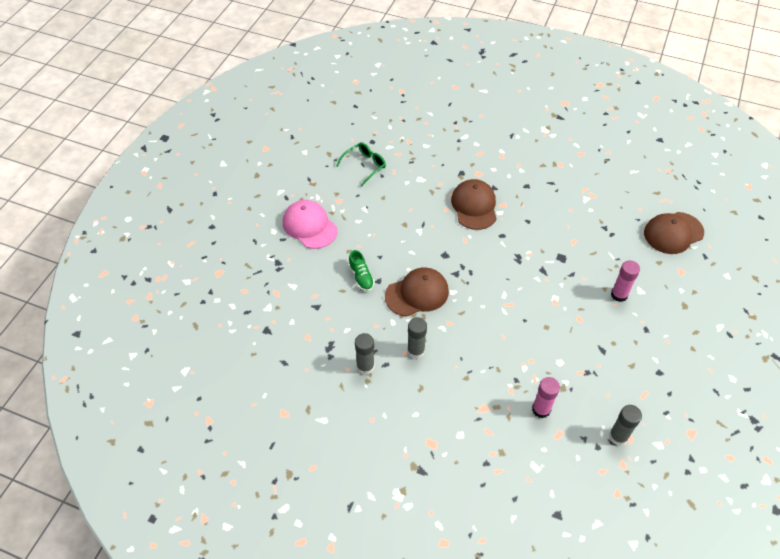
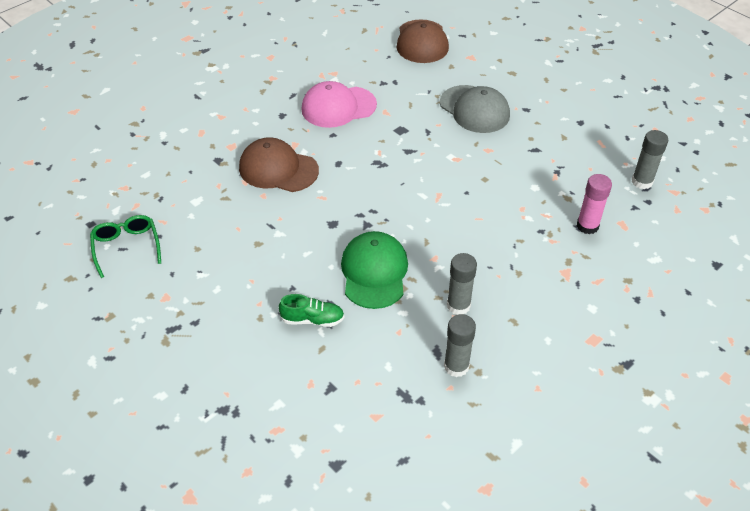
camera: 65 degrees left, 5 degrees down
pink cap [283,200,338,249] -> pink cap moved to [301,81,377,128]
brown cap [385,267,449,317] -> green cap [341,231,408,309]
pink glue stick [611,260,640,302] -> grey cap [440,85,510,133]

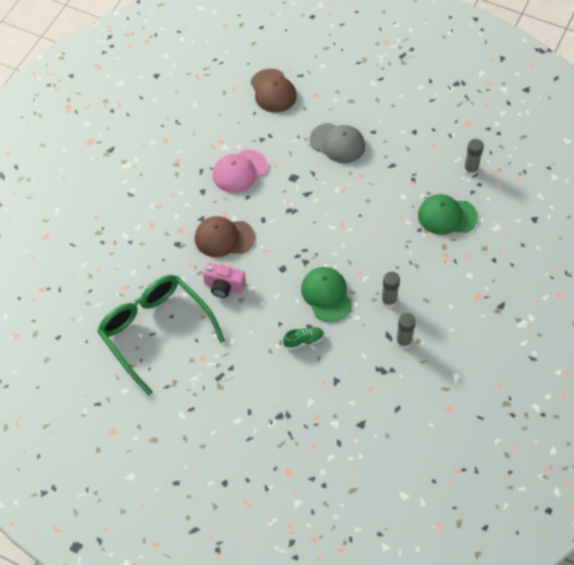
camera: 20 degrees left, 10 degrees up
green glasses [90,215,161,278] -> green glasses [97,275,225,395], size x2.26
pink glue stick [577,174,612,234] -> green cap [418,194,478,235]
none -> pink camera [203,263,246,298]

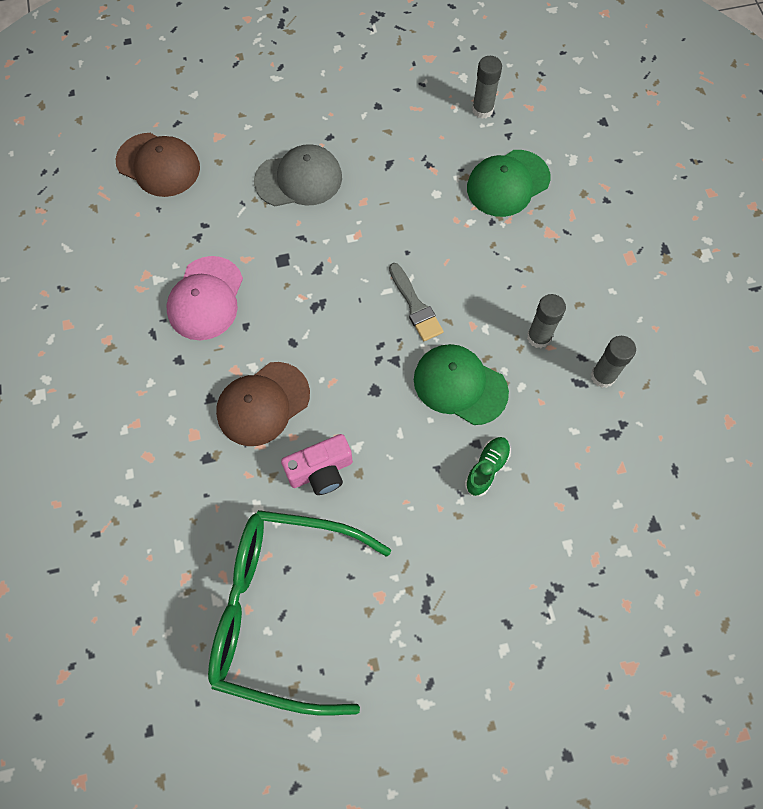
camera: 40 degrees left, 10 degrees up
none -> grey brush [389,263,444,341]

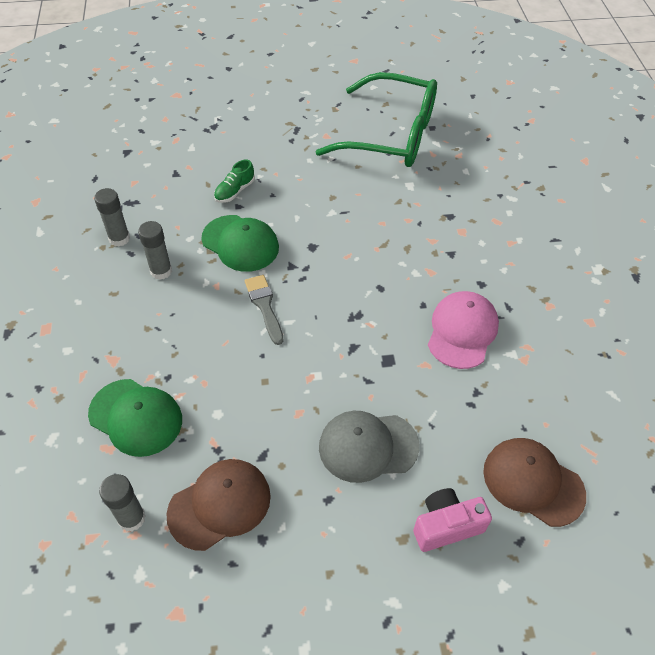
camera: 175 degrees left, 15 degrees down
brown cap [216,362,310,446] -> brown cap moved to [167,459,271,551]
pink camera [281,434,353,495] -> pink camera moved to [413,488,492,552]
green cap [467,150,550,217] -> green cap turned 60 degrees clockwise [88,379,182,457]

